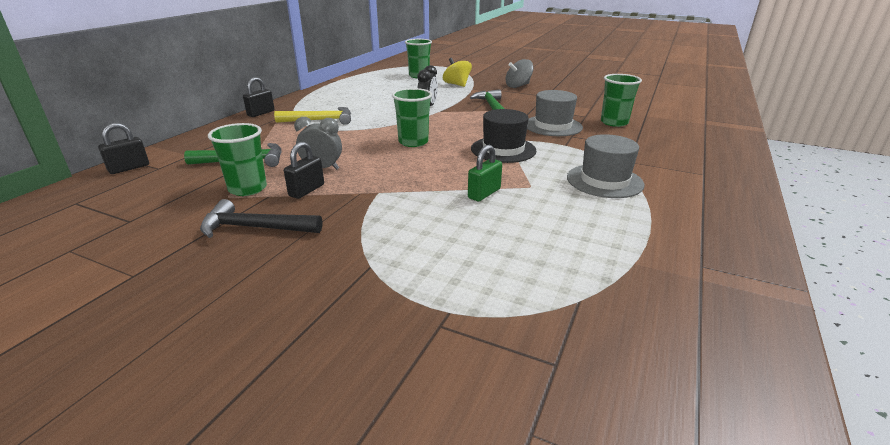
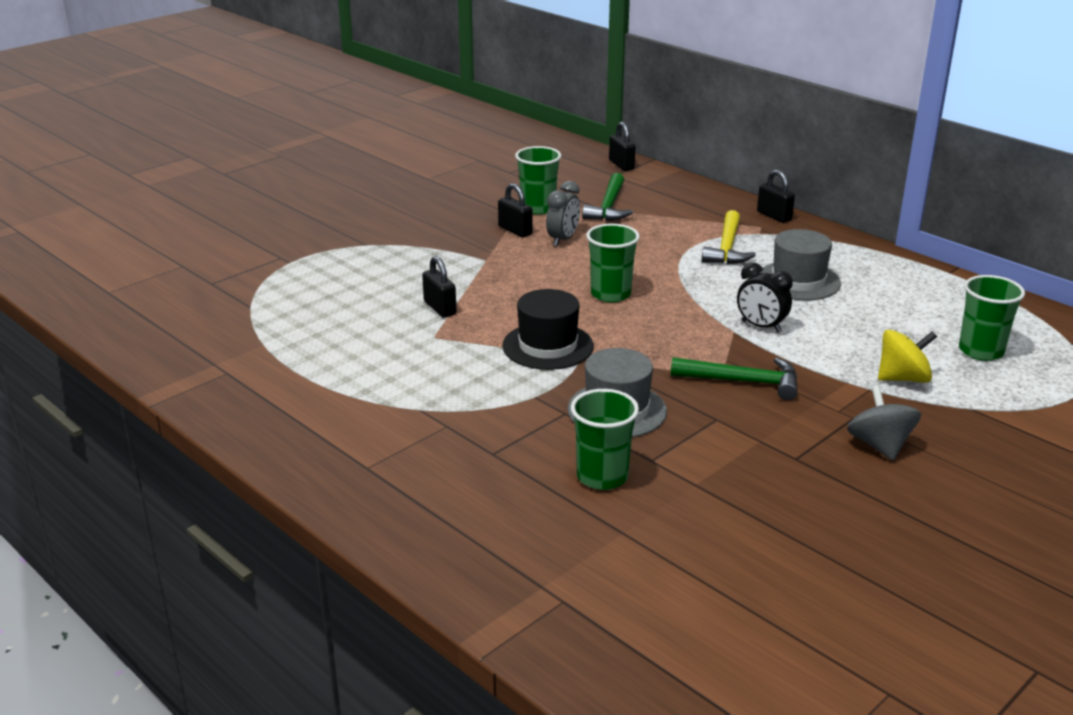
camera: 110 degrees right, 0 degrees up
black hammer [200,199,322,238] -> none
green padlock [468,145,502,202] -> black padlock [422,256,456,317]
grey hat [567,134,645,198] -> grey hat moved to [760,229,841,300]

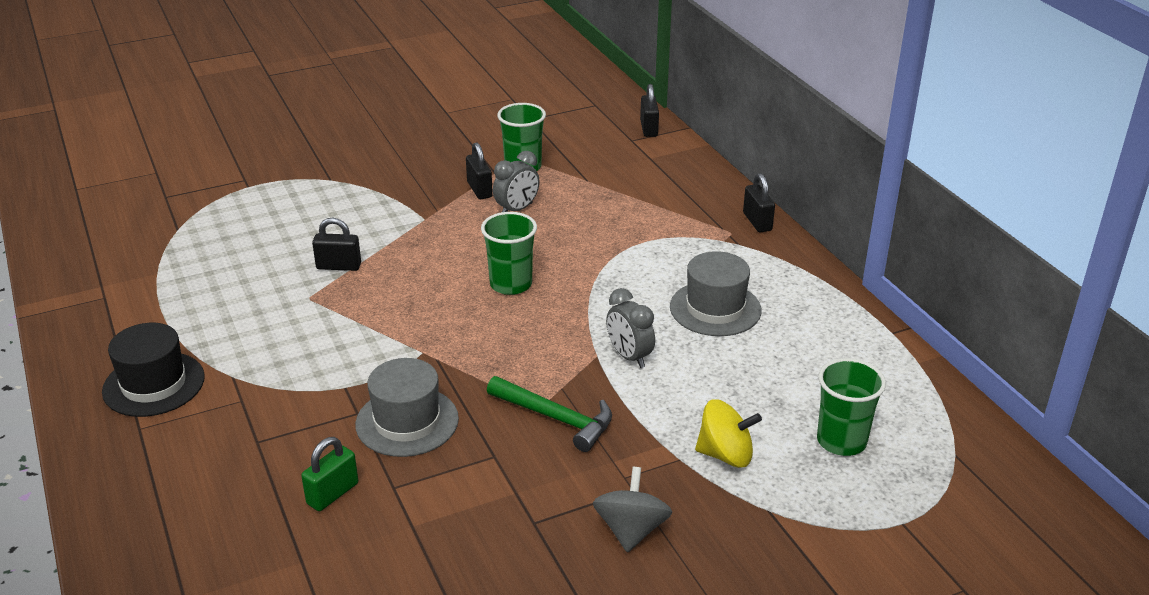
camera: 20 degrees right, 5 degrees up
black padlock [422,256,456,317] -> black padlock turned 75 degrees counterclockwise [312,218,361,271]
black hat [502,289,594,370] -> black hat moved to [102,323,205,417]
green cup [571,389,639,490] -> green padlock [301,437,358,511]
green hammer [582,173,633,221] -> none
yellow hammer [702,210,756,264] -> none
black clock [737,262,793,333] -> grey clock [606,288,655,368]

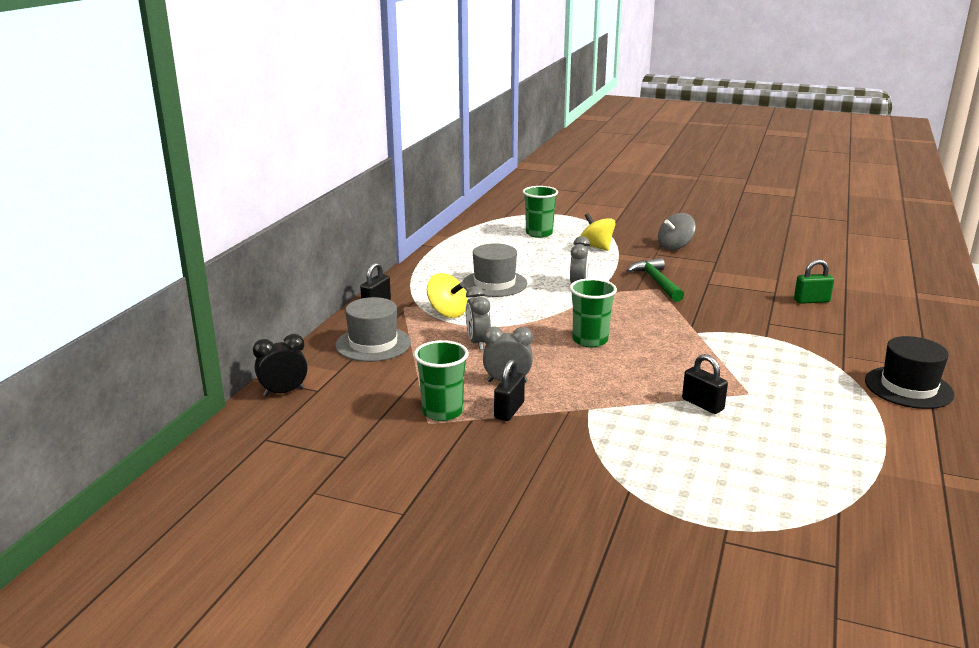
camera: 135 degrees left, 10 degrees down
grey hat [355,358,459,457] -> grey hat moved to [335,297,411,362]
black padlock [640,84,659,137] -> black clock [253,334,308,397]
none -> yellow spinning top [427,273,468,318]
none -> grey clock [466,286,491,350]

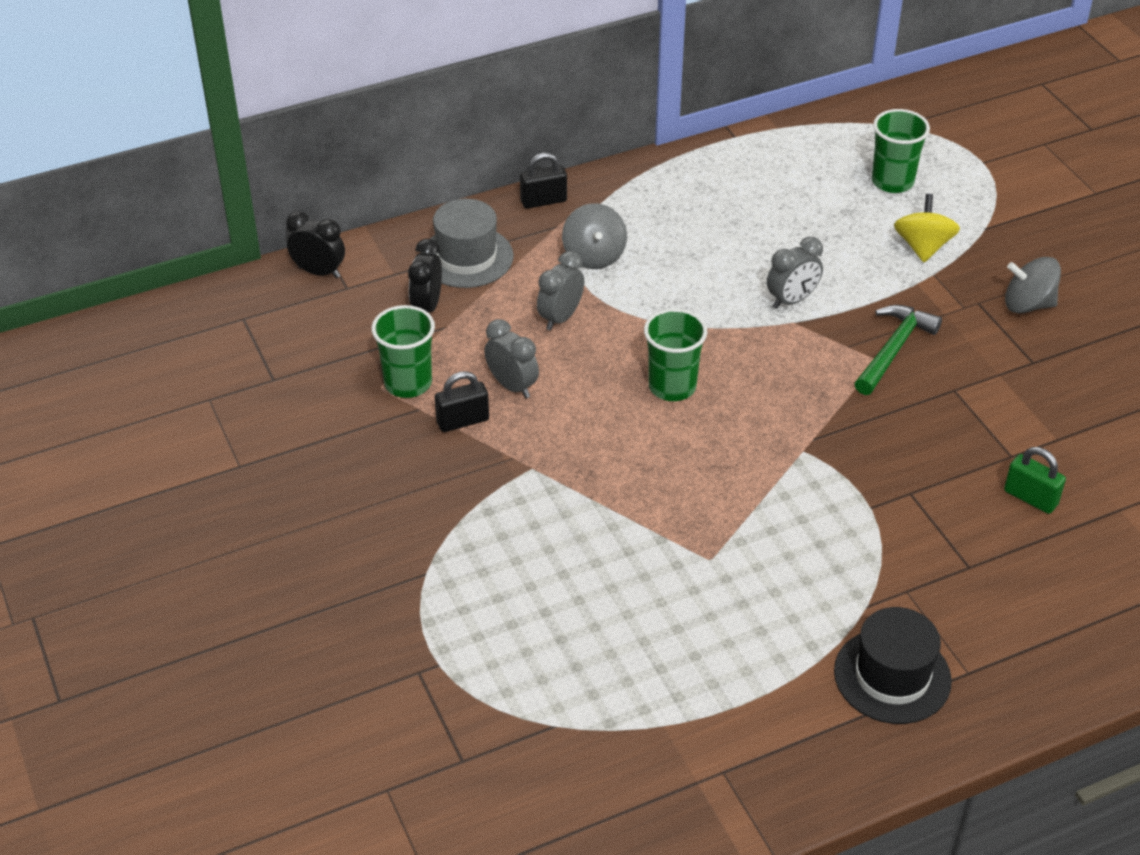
camera: 45 degrees right, 20 degrees up
yellow spinning top [427,273,468,318] -> grey spinning top [562,203,627,269]
grey hat [462,243,527,297] -> none
black padlock [682,354,728,414] -> none
none -> black clock [408,239,442,312]

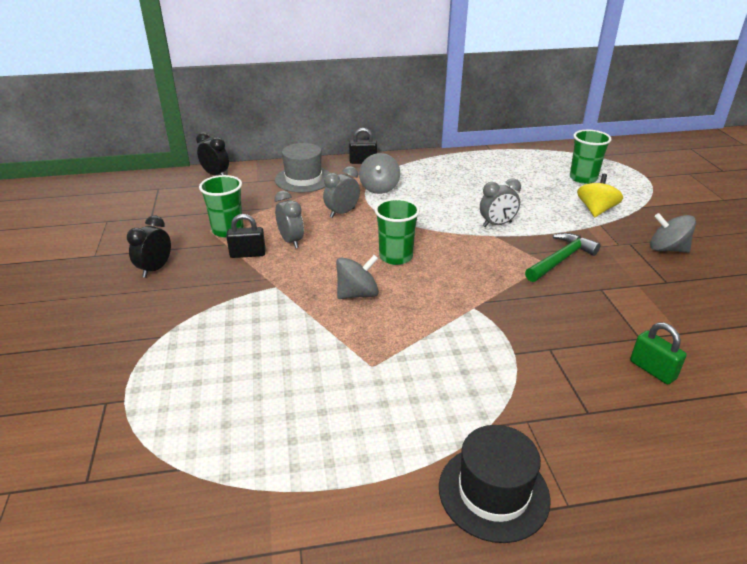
camera: 15 degrees right, 10 degrees down
black clock [408,239,442,312] -> black clock moved to [127,216,171,278]
none -> grey spinning top [336,255,379,299]

